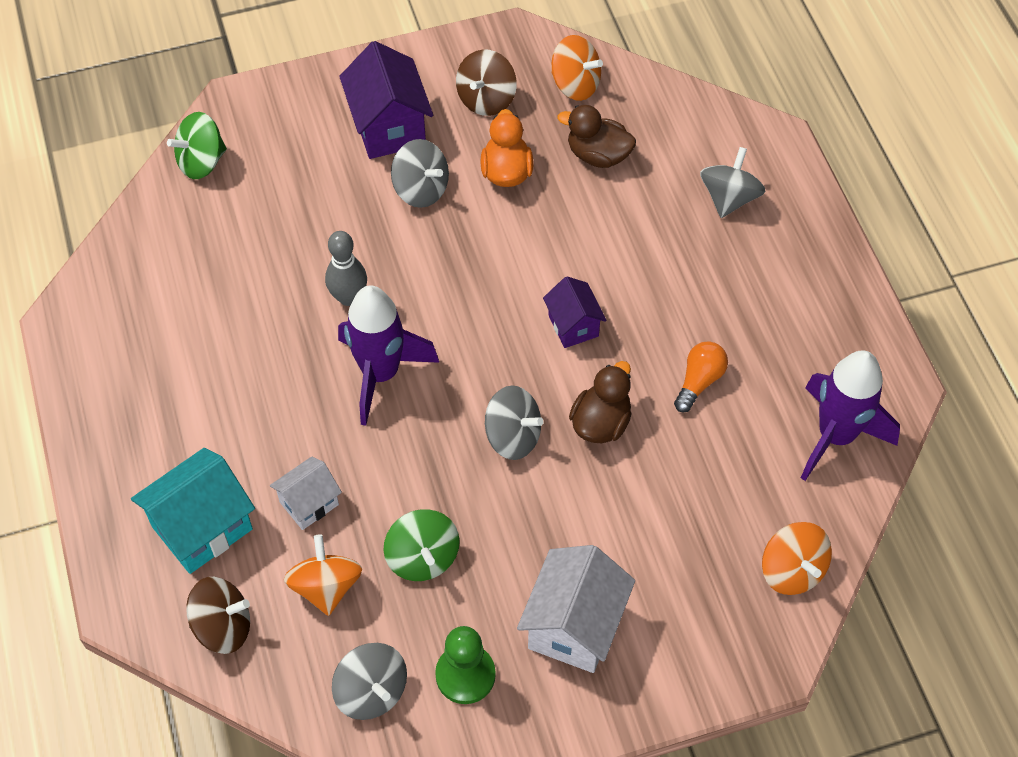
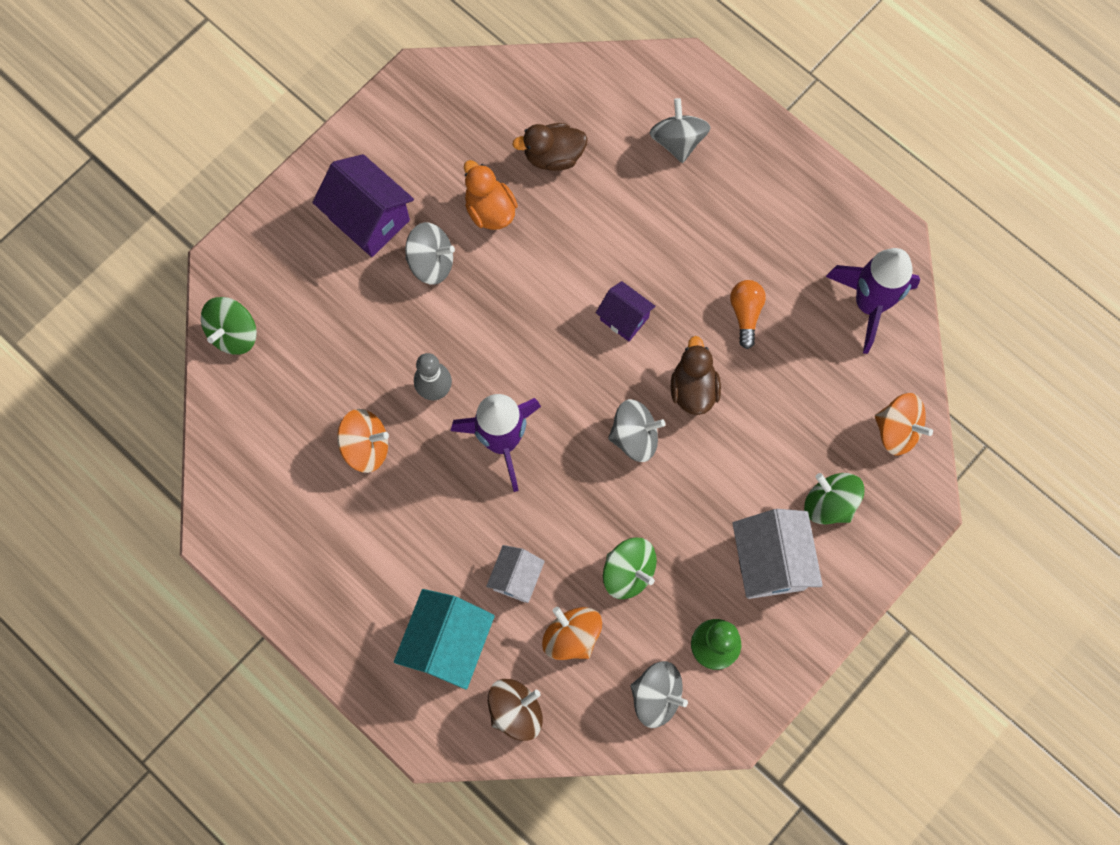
camera: 30 degrees left, 15 degrees up
brown spinning top [456,49,517,116] -> none
orange spinning top [552,35,603,101] -> orange spinning top moved to [337,409,389,473]
none -> green spinning top [804,473,864,524]

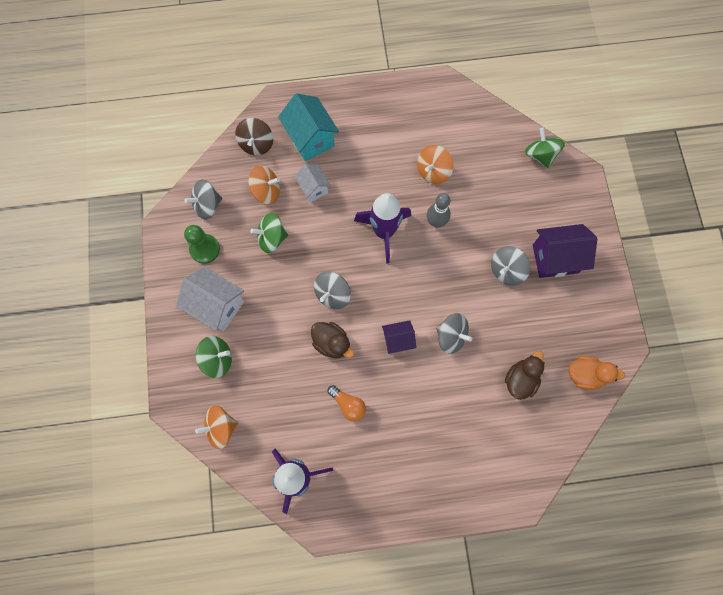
camera: 130 degrees right, 0 degrees up
orange duck [464,160,518,230] -> orange duck moved to [569,356,625,390]
grey spinning top [649,98,711,163] -> grey spinning top moved to [436,313,472,354]

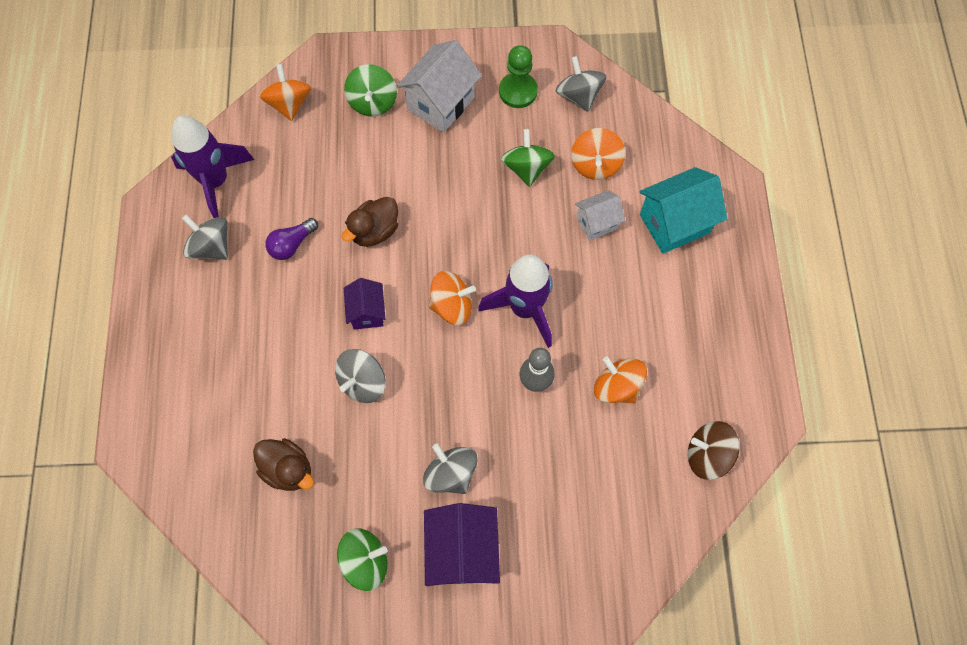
camera: 95 degrees right, 5 degrees down
brown spinning top [235,118,273,155] -> brown spinning top moved to [688,421,740,480]
grey spinning top [314,272,351,309] -> grey spinning top moved to [182,214,228,260]
orange light bulb [327,385,366,422] -> purple light bulb [265,218,318,260]
green spinning top [525,128,565,168] -> green spinning top moved to [337,528,387,591]
orange duck [569,356,625,390] -> none
none -> orange spinning top [428,271,476,325]

